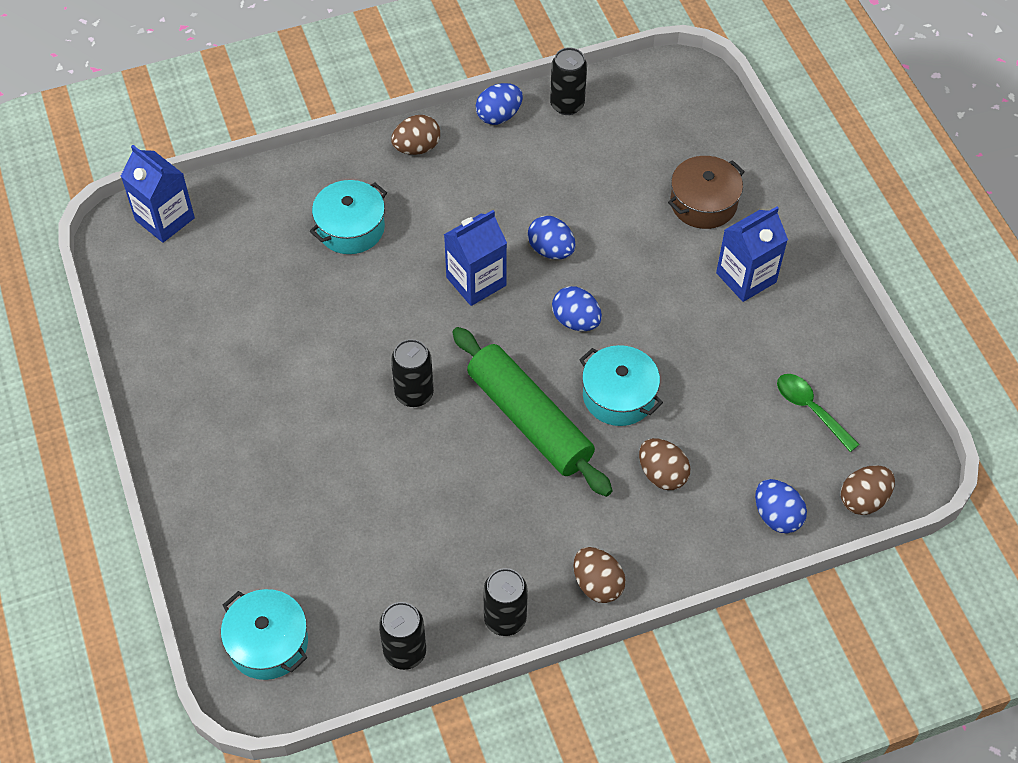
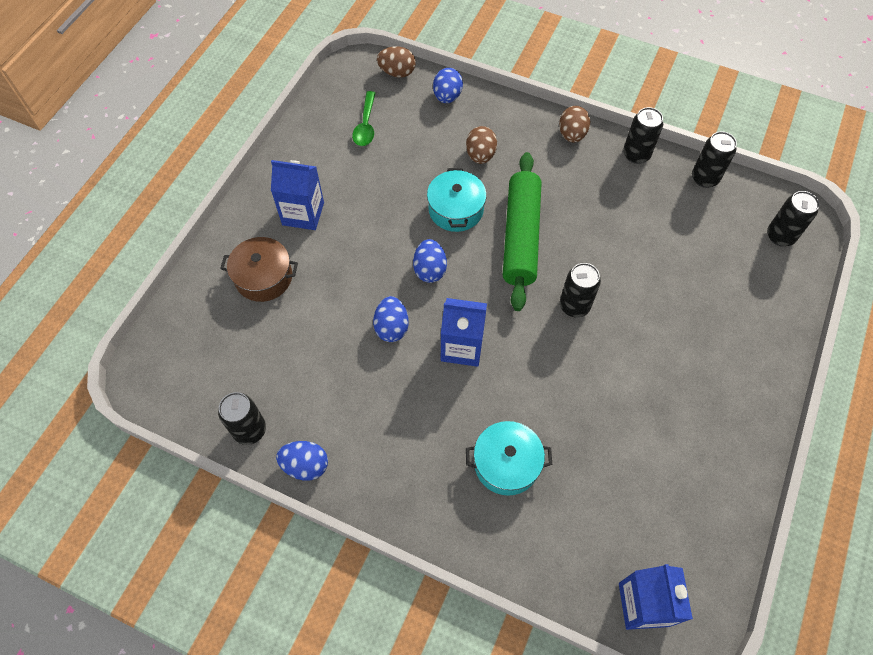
camera: 135 degrees left, 5 degrees up
turquoise pot [221,589,308,680] -> black can [767,191,820,246]
brown egg [391,115,440,155] -> none

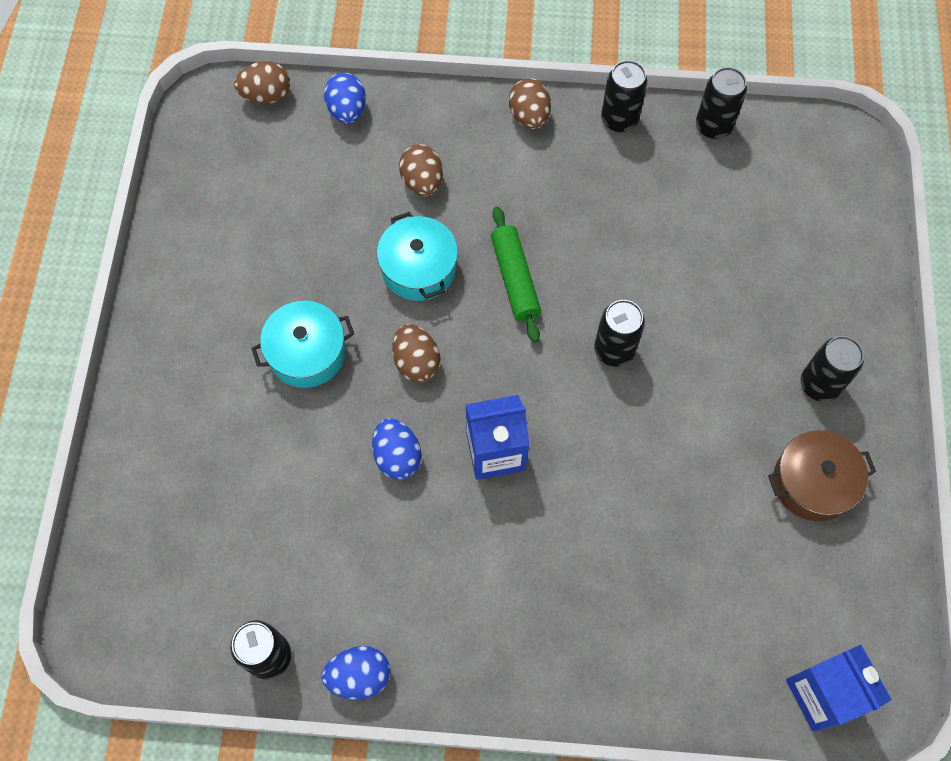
camera: 20 degrees left, 5 degrees up
brown pot [220,237,298,302] -> brown pot moved to [768,430,876,522]
blue carton [271,160,324,230] -> none
green spoon [352,91,375,146] -> none
blue egg [413,239,447,283] -> brown egg [392,324,440,382]
turquoise pot [466,421,552,496] -> turquoise pot moved to [251,301,354,388]
green rolling pin [503,152,542,311] -> green rolling pin [491,207,541,343], size x0.62
black can [767,191,820,246] -> black can moved to [801,336,864,402]

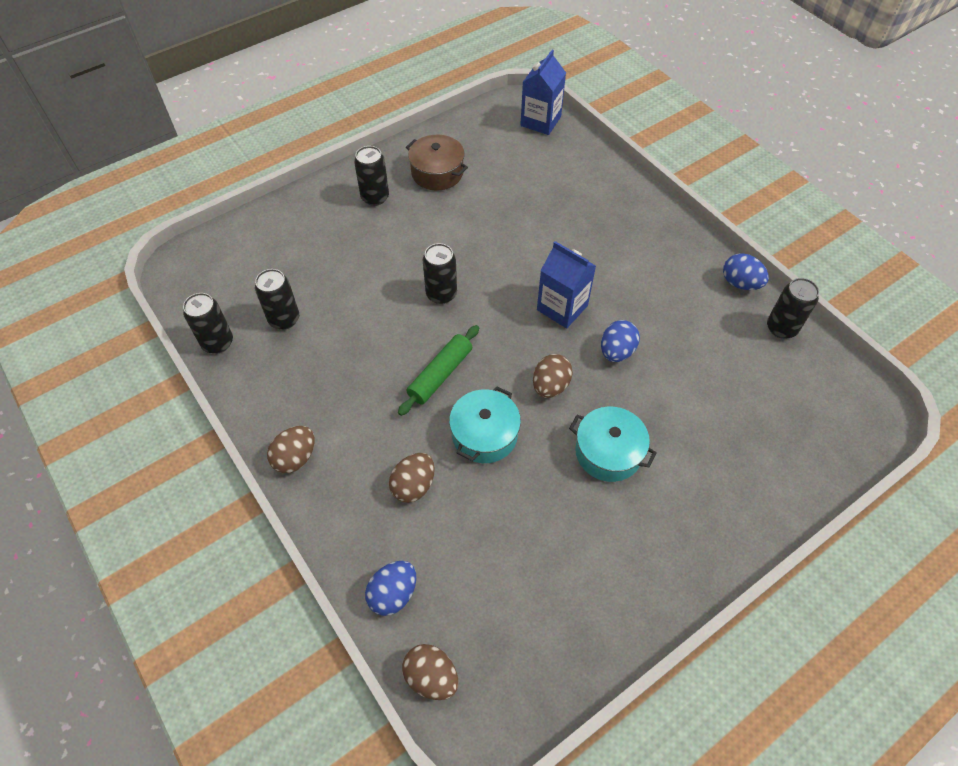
camera: 130 degrees left, 10 degrees down
black can [601,60,648,132] -> black can moved to [255,269,299,330]

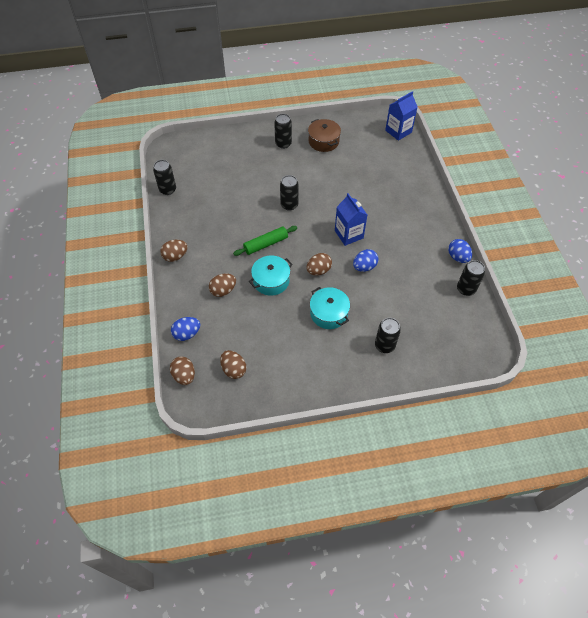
camera: 25 degrees right, 0 degrees up
black can [255,269,299,330] -> black can moved to [375,318,401,353]
none -> brown egg [220,350,246,379]

